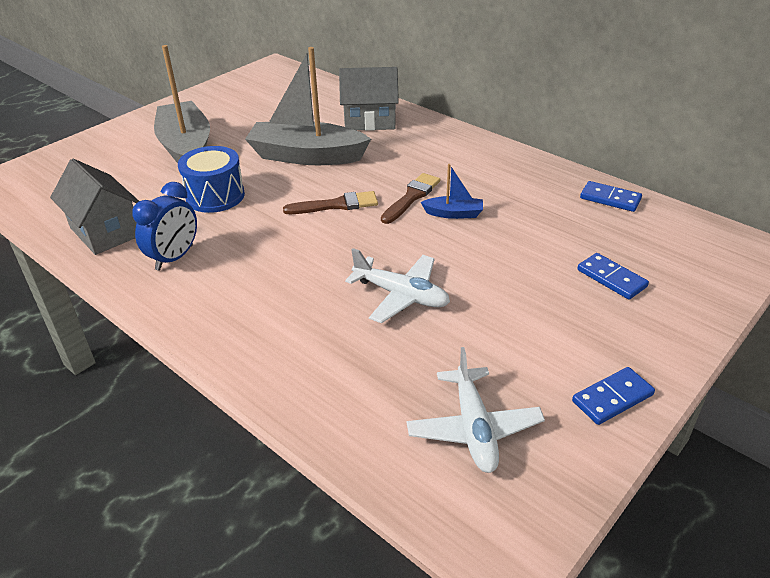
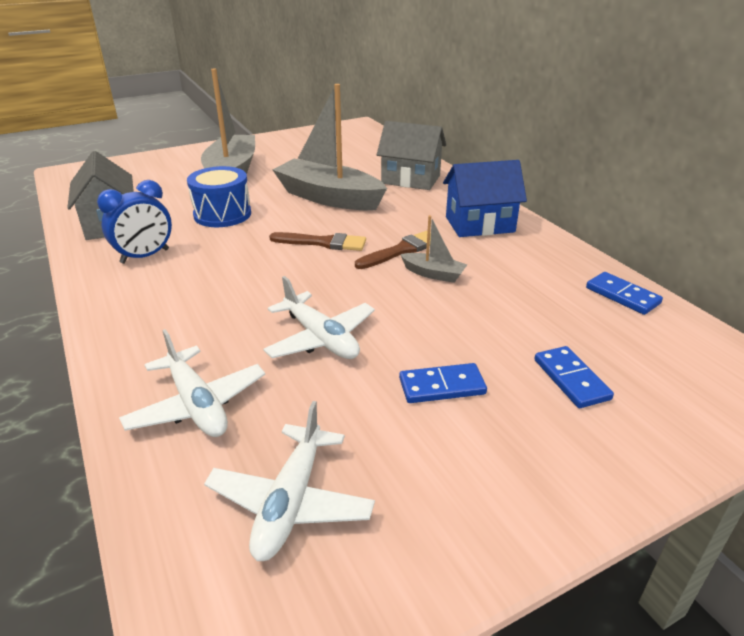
camera: 20 degrees right, 5 degrees down
blue boat [421,164,483,219] -> grey boat [400,215,467,283]
blue domino [572,367,655,425] -> blue domino moved to [399,363,487,403]
none -> white plane [119,329,265,437]
none -> blue house [443,160,527,237]

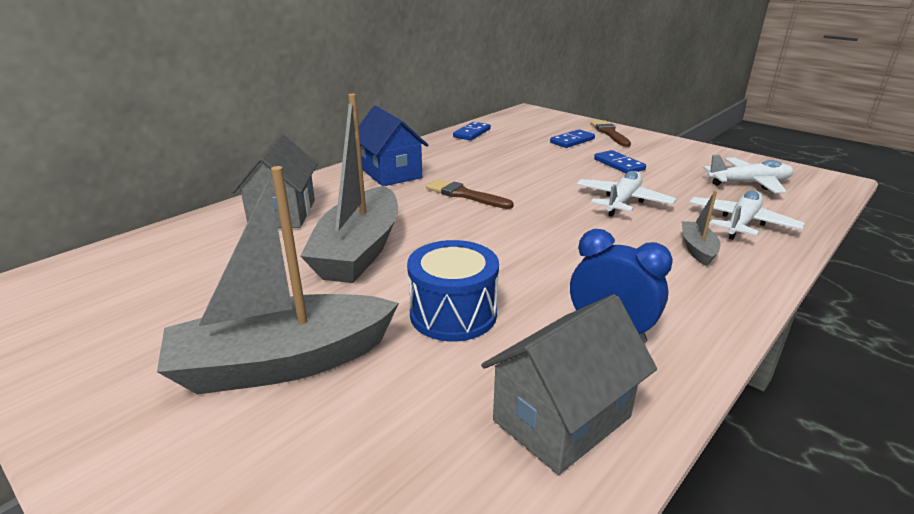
camera: 110 degrees left, 5 degrees down
brown brush [269,232,366,251] -> brown brush moved to [591,120,631,147]
grey boat [400,215,467,283] -> grey boat moved to [682,191,720,266]

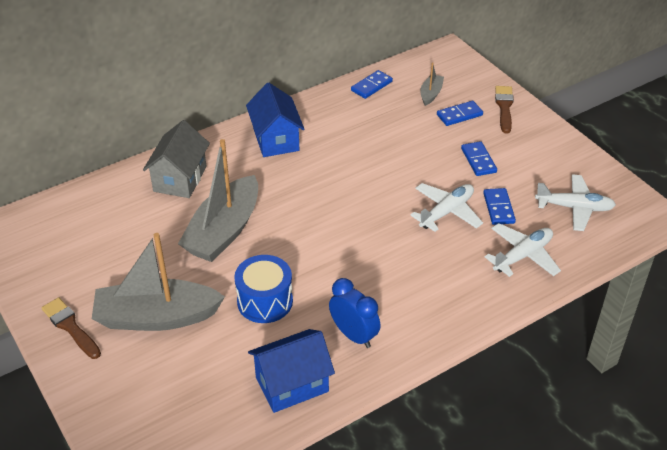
camera: 15 degrees right, 15 degrees up
brown brush [426,179,514,209] -> brown brush moved to [41,297,101,359]
grey house [481,294,657,475] -> blue house [248,329,335,413]
grey boat [682,191,720,266] -> grey boat moved to [420,62,444,106]
none -> blue domino [483,188,516,225]

